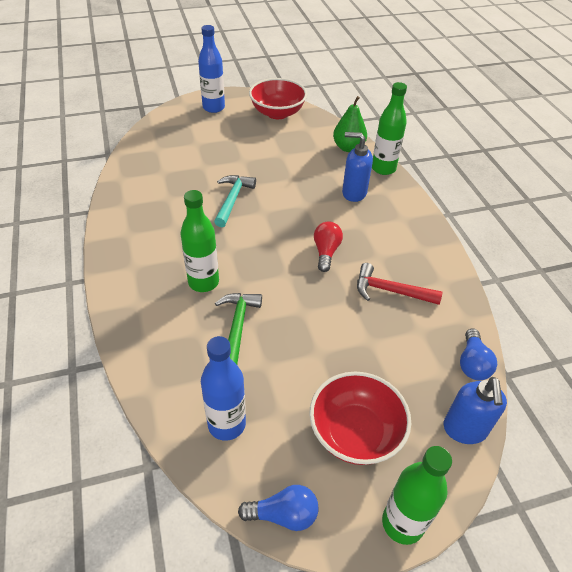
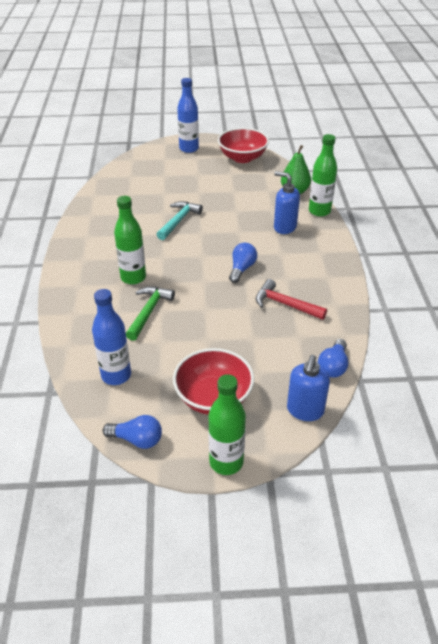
camera: 15 degrees right, 5 degrees down
red light bulb [314,221,343,272] -> blue light bulb [229,243,257,283]

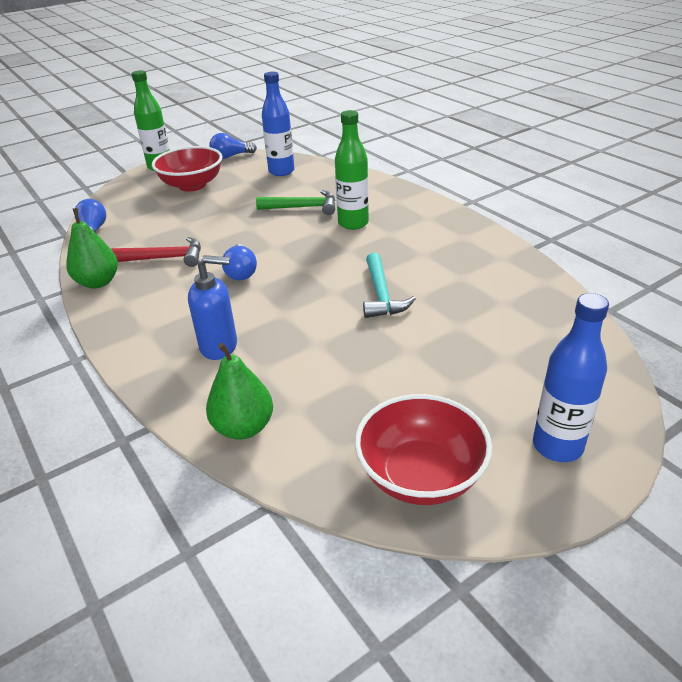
camera: 150 degrees right, 5 degrees down
green hammer [126,287,175,341] -> green hammer turned 75 degrees counterclockwise [256,190,335,215]
blue soap dispenser [287,355,330,421] -> none
green bottle [309,134,337,217] -> none
none -> green pear [66,208,118,289]

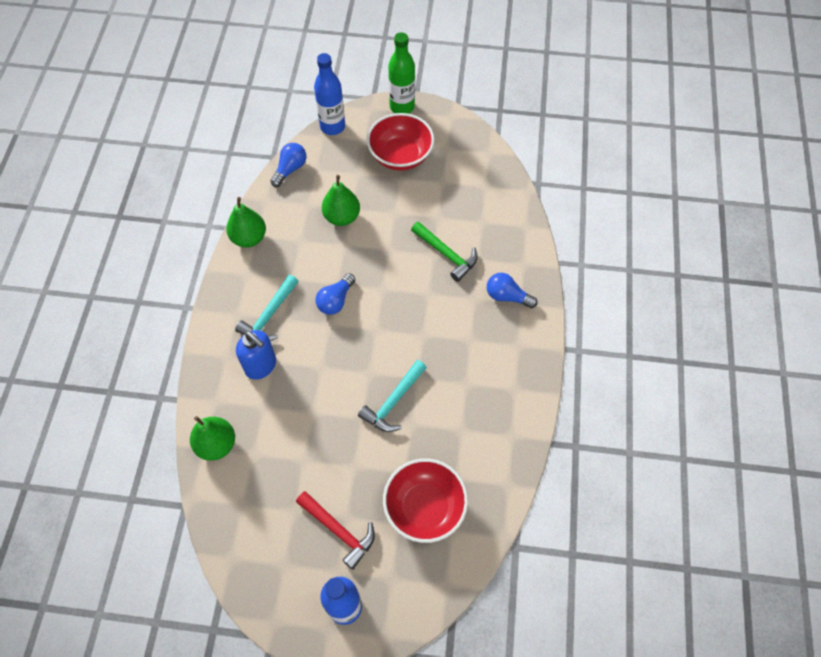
camera: 40 degrees right, 25 degrees up
red hammer [111,237,201,267] -> red hammer moved to [296,491,375,570]
blue light bulb [209,133,257,159] -> blue light bulb moved to [487,273,538,308]
blue bottle [262,72,295,176] -> blue bottle moved to [314,53,345,135]
green bottle [335,110,369,230] -> none
red bowl [355,394,492,505] -> red bowl moved to [383,458,468,543]
none -> turquoise hammer [235,275,299,341]
none -> green pear [322,175,360,226]

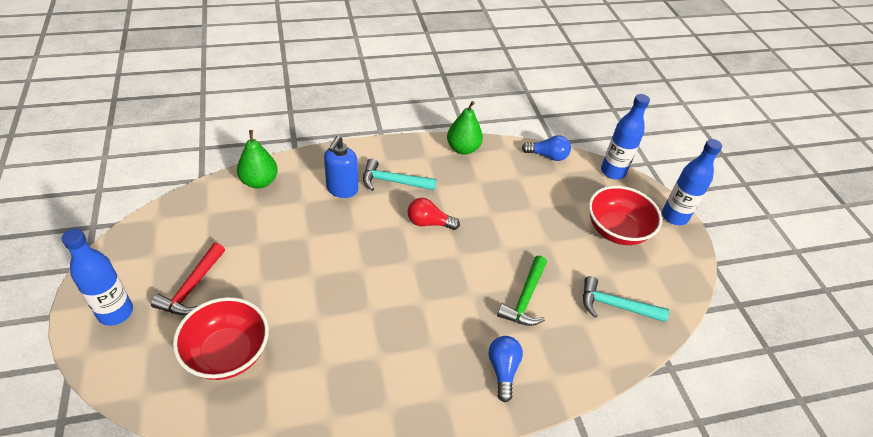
camera: 65 degrees right, 15 degrees down
blue light bulb [316,273,355,315] -> red light bulb [408,198,460,230]
green pear [322,175,360,226] -> none
turquoise hammer [358,360,427,432] -> turquoise hammer moved to [583,276,669,322]
green bottle [388,32,415,114] -> blue bottle [662,139,722,225]

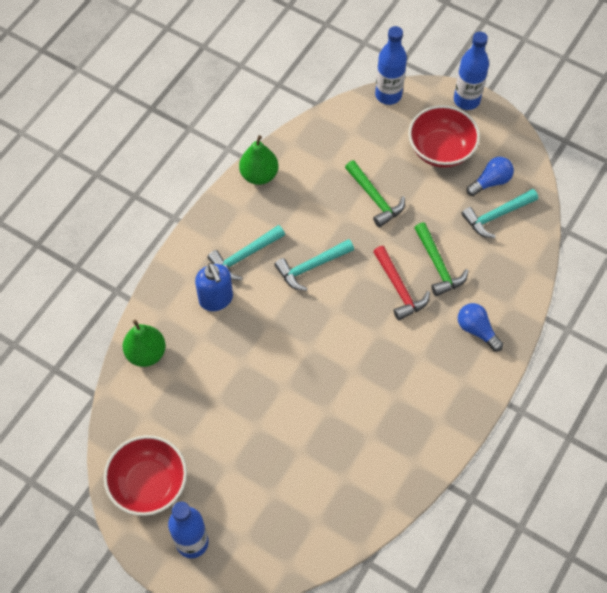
camera: 40 degrees left, 15 degrees up
red hammer [151,243,225,315] -> red hammer moved to [373,246,430,321]
red bowl [173,297,269,380] -> red bowl moved to [103,435,187,516]
red light bulb [408,198,460,230] -> turquoise hammer [274,239,354,291]
blue light bulb [522,135,571,161] -> blue light bulb moved to [467,157,514,196]
none -> green hammer [345,160,405,227]

